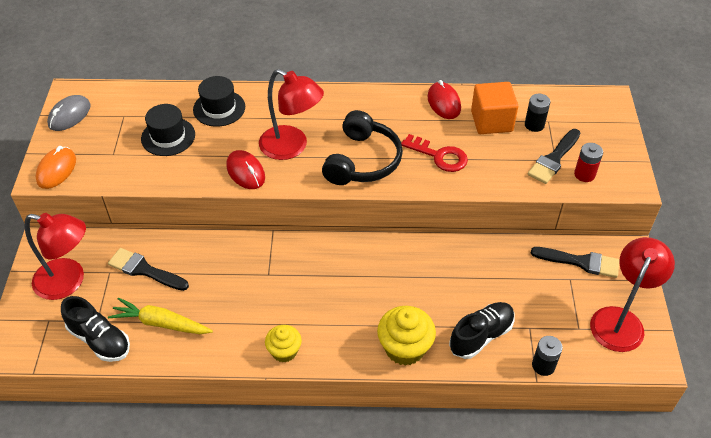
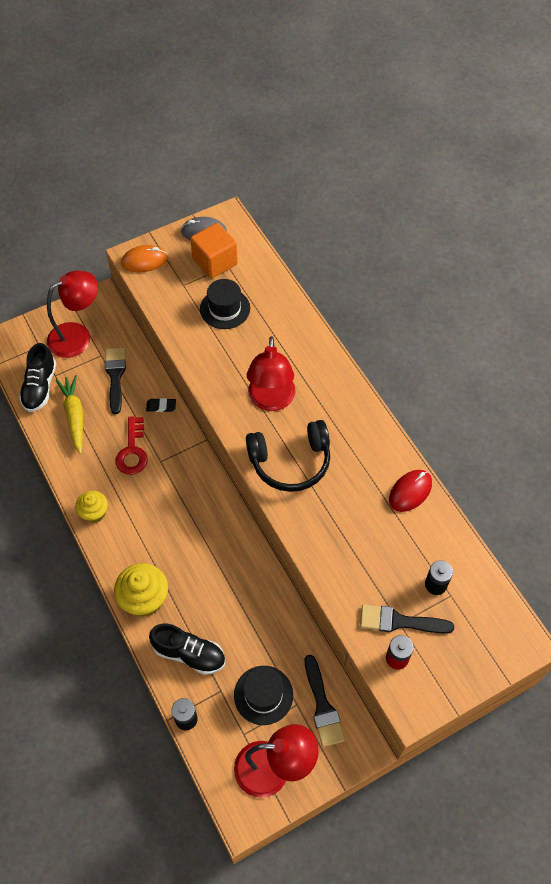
camera: 60 degrees right, 10 degrees up
red lamp [25,213,86,300] -> red lamp turned 105 degrees counterclockwise [47,271,98,358]
black hat [193,76,245,127] -> black hat moved to [234,666,293,725]
red mouse [226,150,265,189] -> none
red key [401,134,468,172] -> red key moved to [115,416,148,475]
orange cube [471,82,518,134] -> orange cube moved to [190,223,238,279]
none -> black eraser [146,398,176,412]

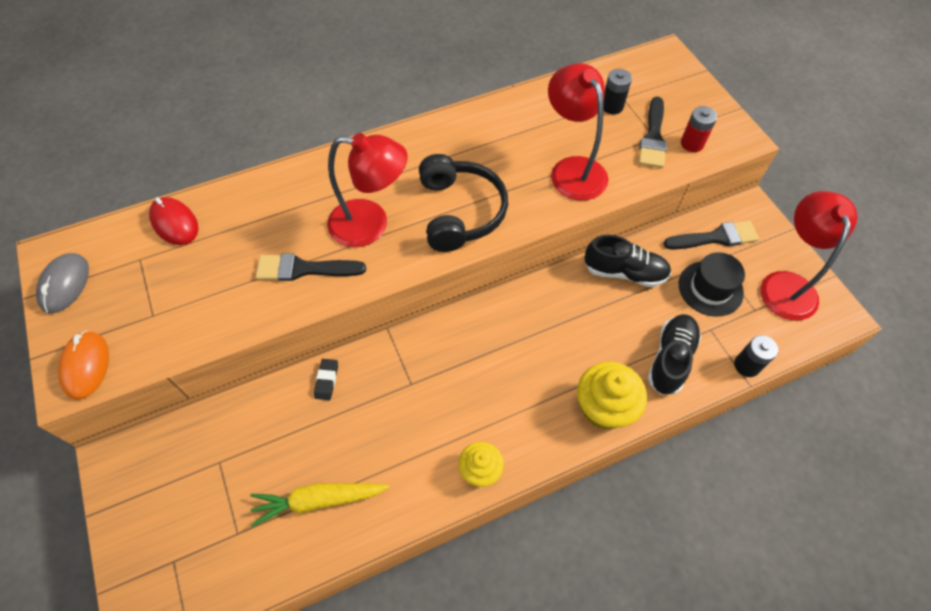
camera: 85 degrees left, 0 degrees up
black shoe [19,343,56,412] -> black shoe moved to [584,235,671,287]
red lamp [47,271,98,358] -> red lamp moved to [548,63,608,201]
black brush [105,347,126,414] -> black brush moved to [256,253,366,281]
red key [115,416,148,475] -> none
orange cube [190,223,238,279] -> none
black hat [200,279,250,329] -> none
red mouse [389,470,432,512] -> red mouse moved to [149,197,198,245]

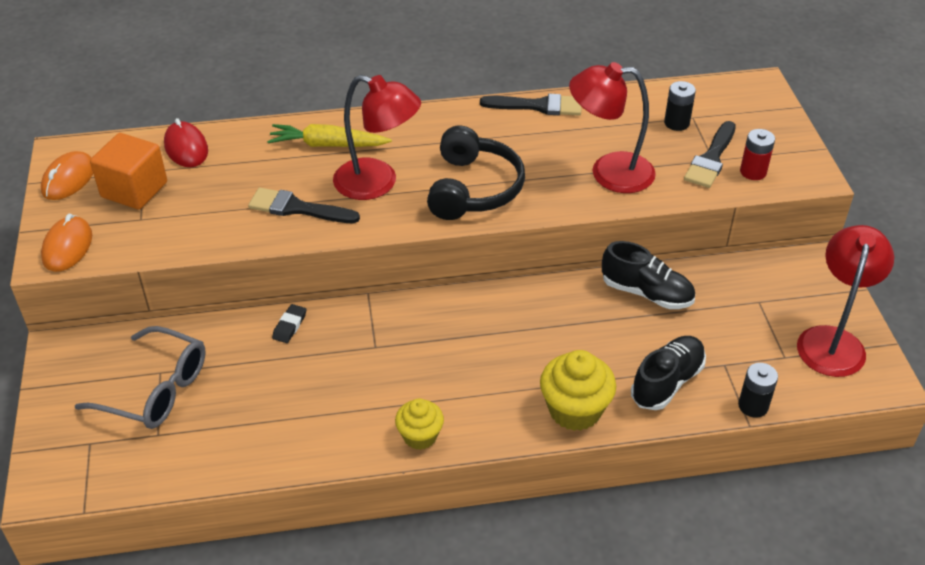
camera: 15 degrees right, 15 degrees down
grey mouse [36,253,89,314] -> orange mouse [41,151,93,200]
yellow carrot [250,483,389,527] -> yellow carrot moved to [267,124,392,147]
red lamp [548,63,608,201] -> red lamp turned 75 degrees counterclockwise [569,62,656,193]
black brush [664,221,759,250] -> black brush moved to [480,94,582,115]
black hat [679,252,745,317] -> none
none -> grey glasses [75,326,206,429]
none -> orange cube [90,133,167,209]

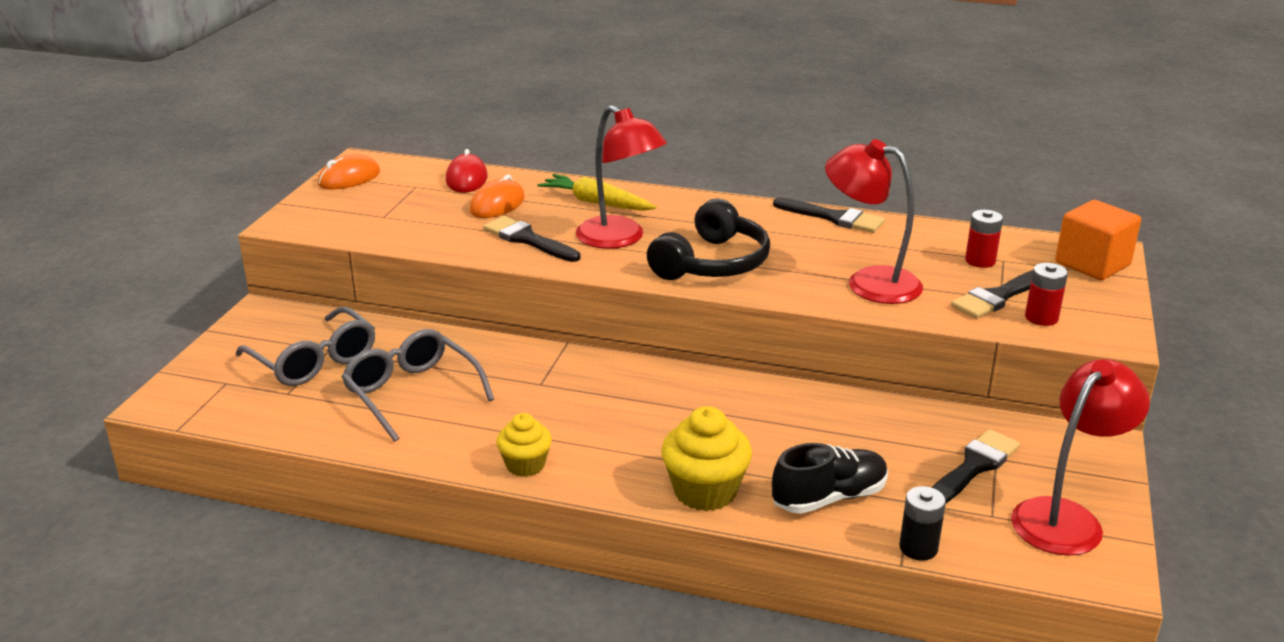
camera: 25 degrees right, 15 degrees down
orange mouse [41,214,92,272] -> orange mouse moved to [470,174,525,218]
orange cube [90,133,167,209] -> orange cube moved to [1055,200,1141,280]
black eraser [272,304,307,343] -> none
black shoe [602,241,695,309] -> none
black battery [664,81,696,131] -> red battery [965,210,1003,268]
none -> grey glasses [342,329,494,442]
none -> black brush [932,429,1020,503]

